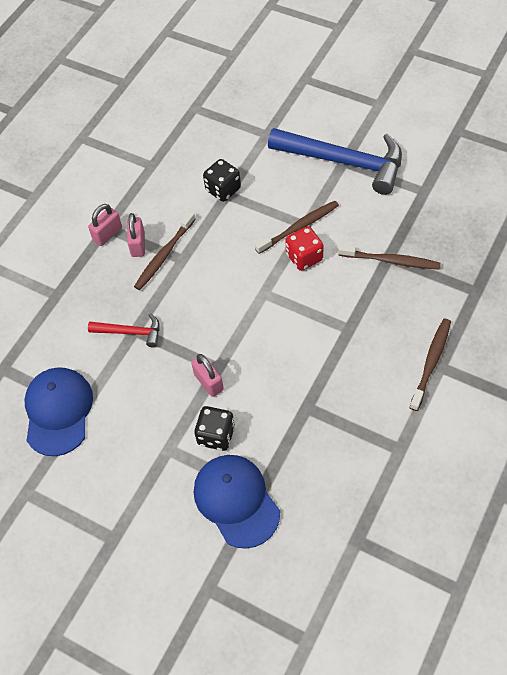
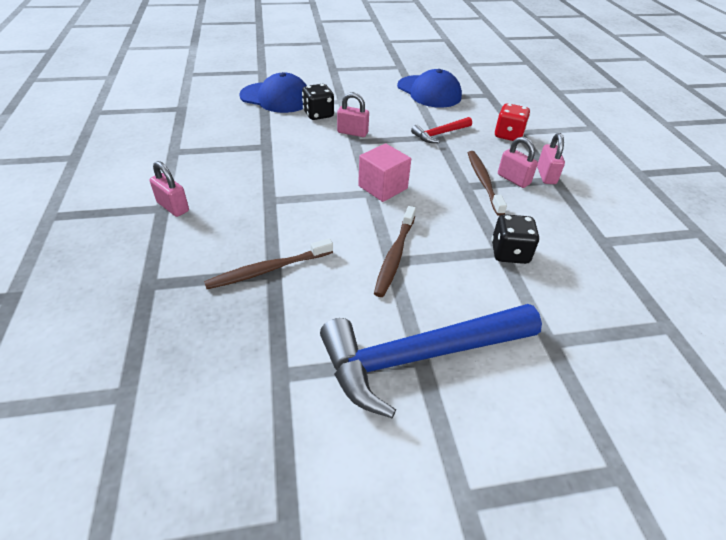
camera: 135 degrees right, 15 degrees down
red dice [285,226,324,271] -> red dice moved to [495,103,530,141]
brown toothbrush [410,319,451,411] -> pink padlock [150,161,189,217]
none -> pink cube [358,143,411,202]

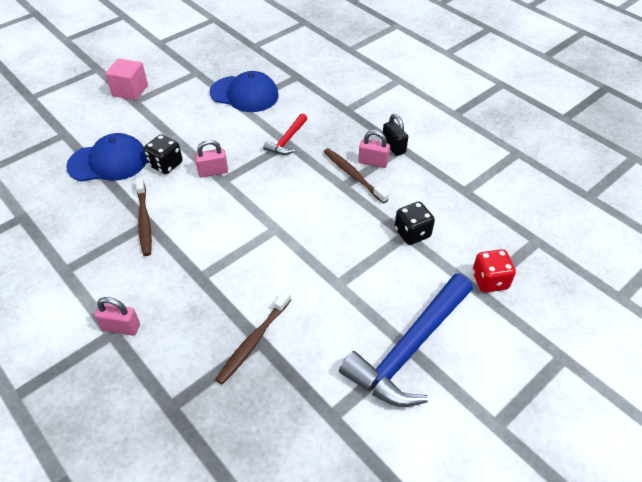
camera: 30 degrees left, 5 degrees up
pink cube [358,143,411,202] -> pink cube moved to [105,58,148,100]
brown toothbrush [374,206,416,297] -> brown toothbrush moved to [136,177,152,256]
red dice [495,103,530,141] -> red dice moved to [472,249,516,293]
pink padlock [537,133,565,184] -> black padlock [383,114,408,156]

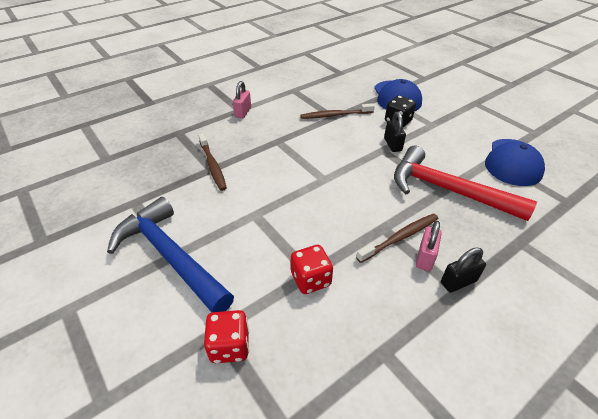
camera: 95 degrees right, 5 degrees down
pink cube [105,58,148,100] -> none
pink padlock [195,140,228,178] -> black padlock [384,112,406,152]
brown toothbrush [215,291,291,385] -> brown toothbrush turned 150 degrees counterclockwise [198,133,227,191]
red hammer [263,113,307,155] -> red hammer [394,146,537,221], size x2.06
black dice [394,202,435,245] -> red dice [291,245,333,294]

